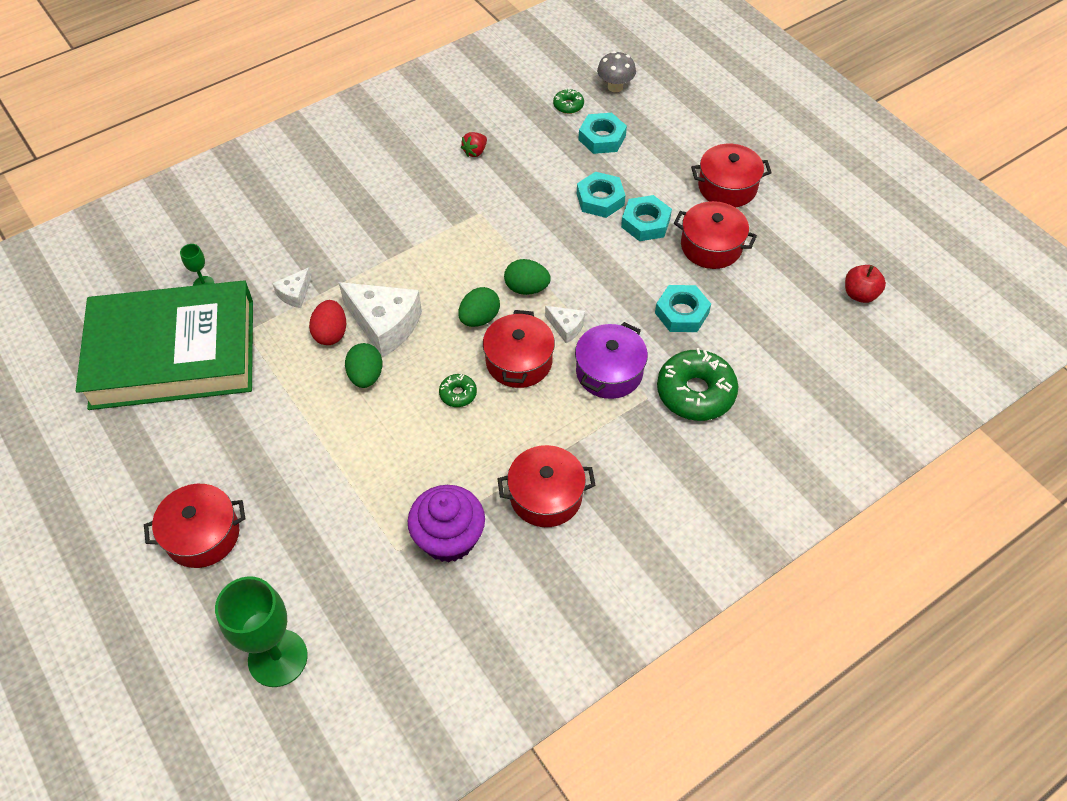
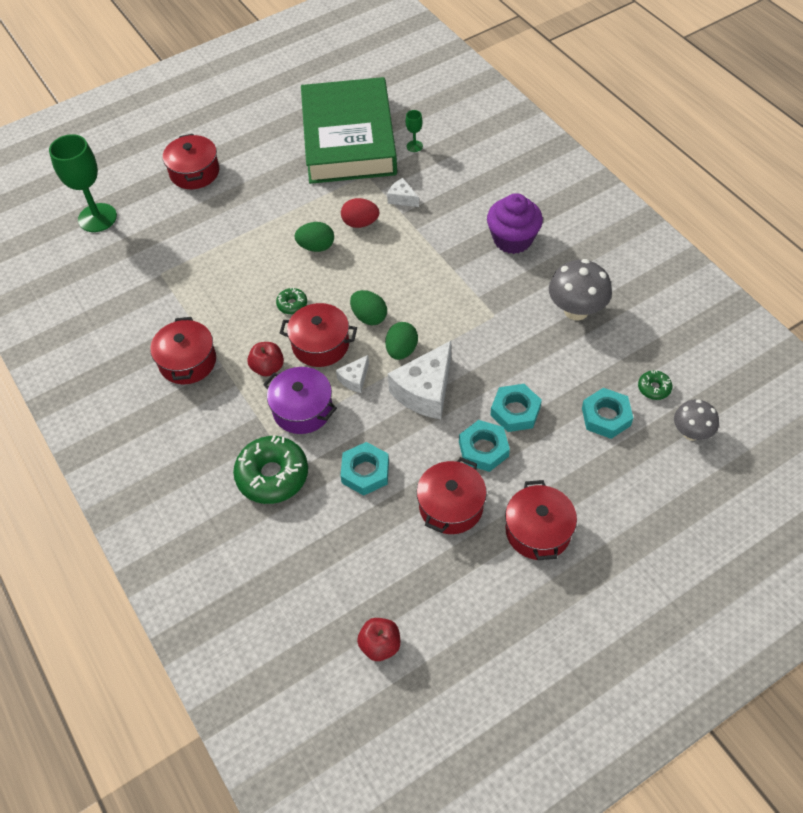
camera: 95 degrees right, 0 degrees up
white cheese [339,282,422,358] -> white cheese moved to [388,341,451,419]
purple cupcake [408,485,485,562] -> purple cupcake moved to [487,193,543,254]
red strawberry [461,132,487,157] -> grey mushroom [549,259,612,321]
none -> red apple [247,342,284,377]

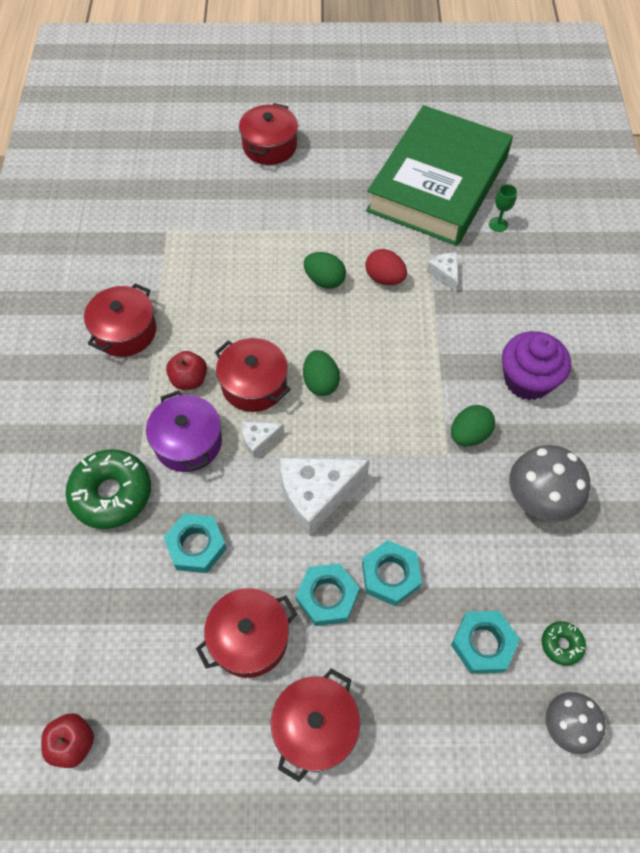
camera: 30 degrees right, 5 degrees up
green goblet [49,134,117,232] -> none
green donut [276,287,307,314] -> none
green egg [385,322,418,360] -> green egg moved to [451,405,495,446]

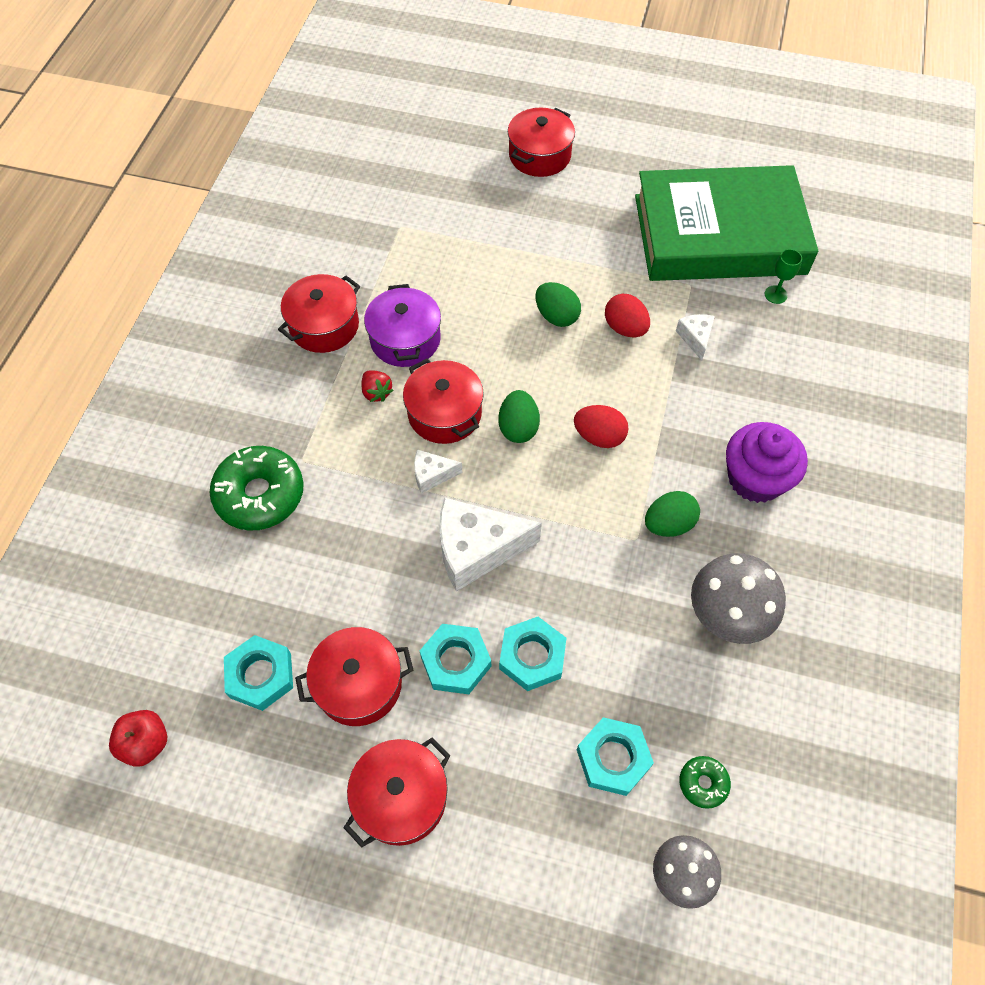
camera: 15 degrees right, 0 degrees up
purple pot [146,390,222,472] -> purple pot moved to [364,284,441,367]
turquoise nut [163,514,227,573] -> turquoise nut moved to [224,635,293,711]
red apple [166,351,207,390] -> red strawberry [361,370,393,402]
green book [366,105,513,246] -> green book turned 45 degrees clockwise [635,165,818,281]
none -> red egg [574,405,629,448]

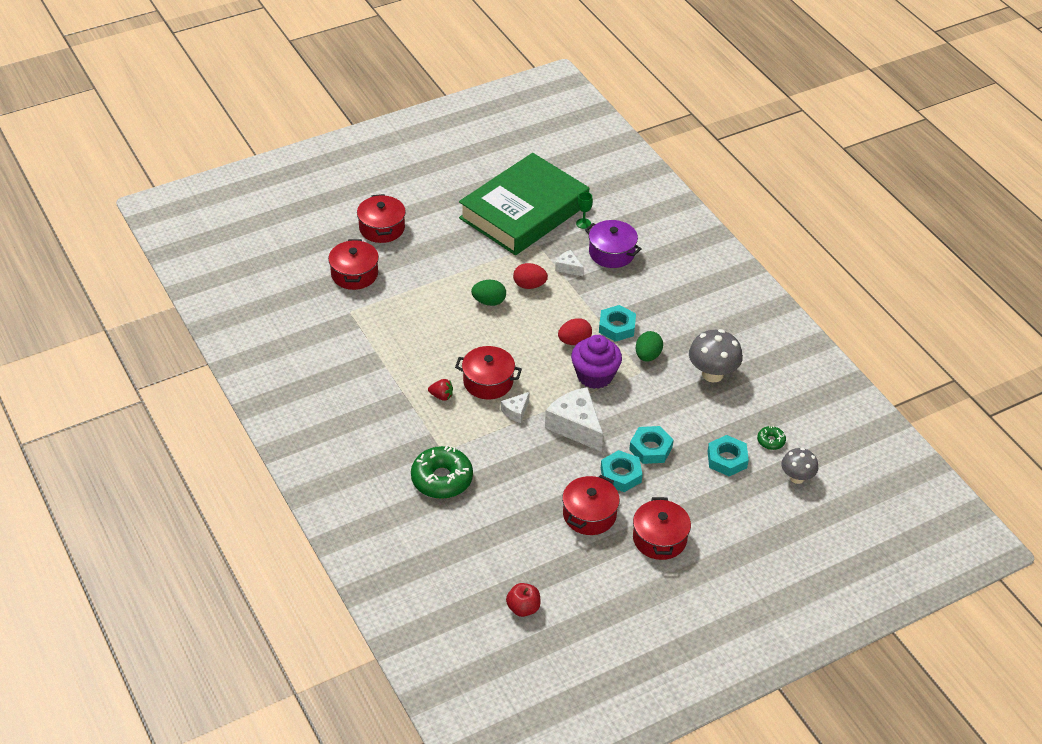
camera: 45 degrees left, 15 degrees down
turquoise nut [224,635,293,711] -> turquoise nut moved to [599,305,636,342]
red pot [278,274,360,353] -> red pot moved to [328,239,379,290]
purple pot [364,284,441,367] -> purple pot moved to [585,220,642,268]
white cheese [439,498,542,592] -> white cheese turned 105 degrees clockwise [545,387,603,452]
green egg [499,390,540,443] -> none
purple cupcake [726,422,808,503] -> purple cupcake moved to [571,335,622,389]

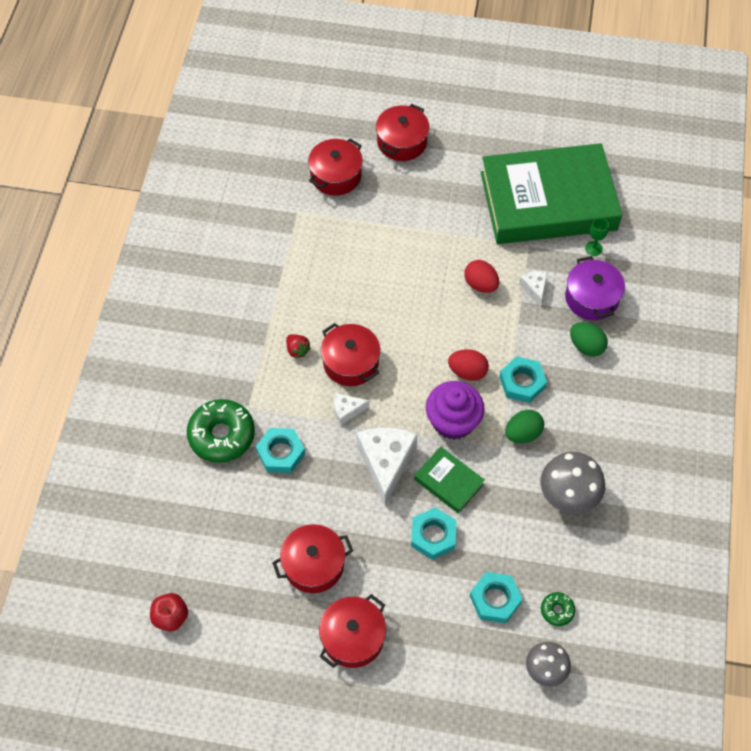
camera: 40 degrees right, 15 degrees up
green egg [471,280,506,306] -> green egg moved to [570,322,608,357]
turquoise nut [601,450,643,492] -> turquoise nut moved to [256,428,305,473]
none -> green book [414,446,485,513]

